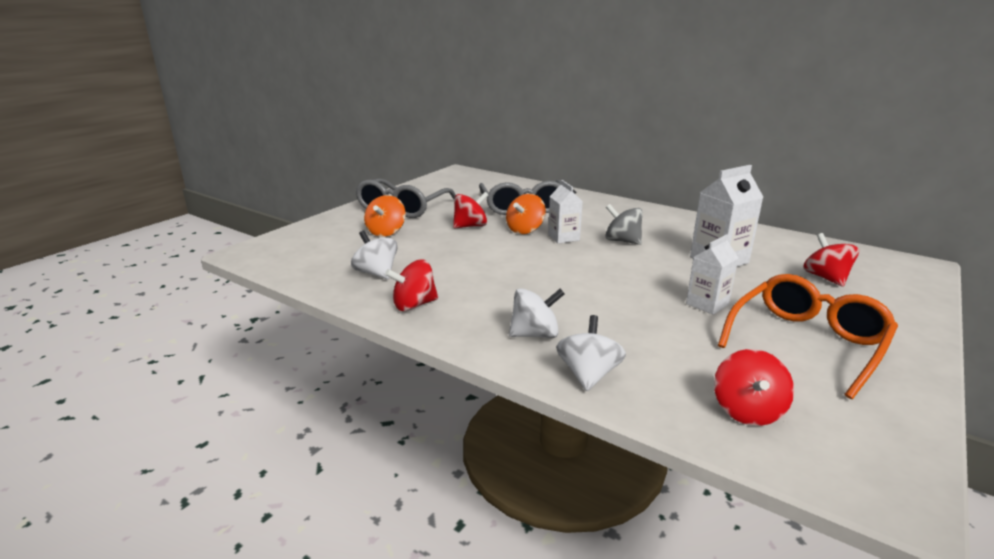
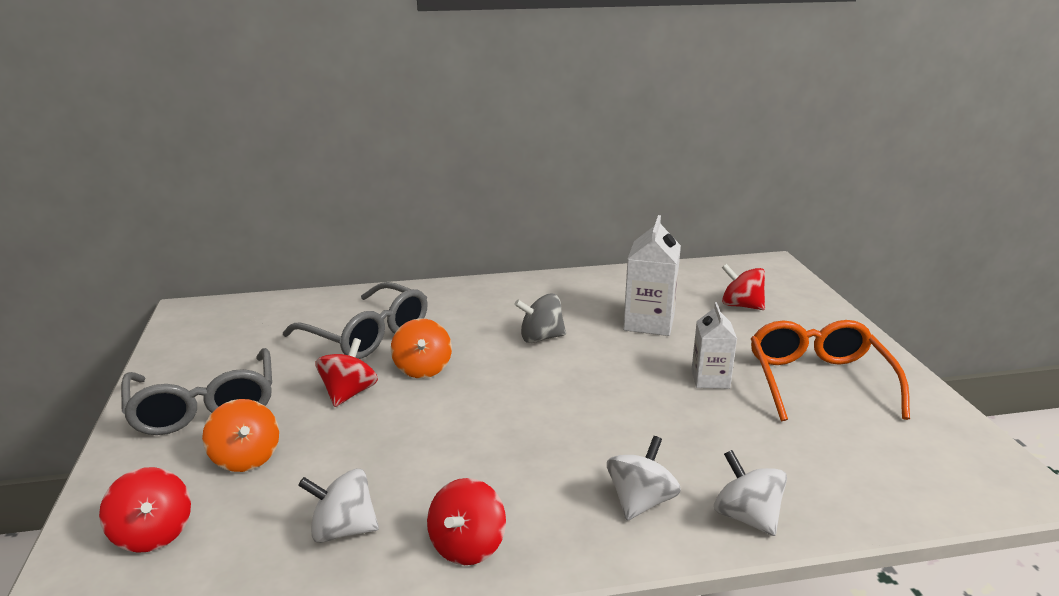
camera: 45 degrees left, 0 degrees up
white carton [548,180,583,244] -> none
red spinning top [714,349,794,426] -> red spinning top moved to [99,467,191,553]

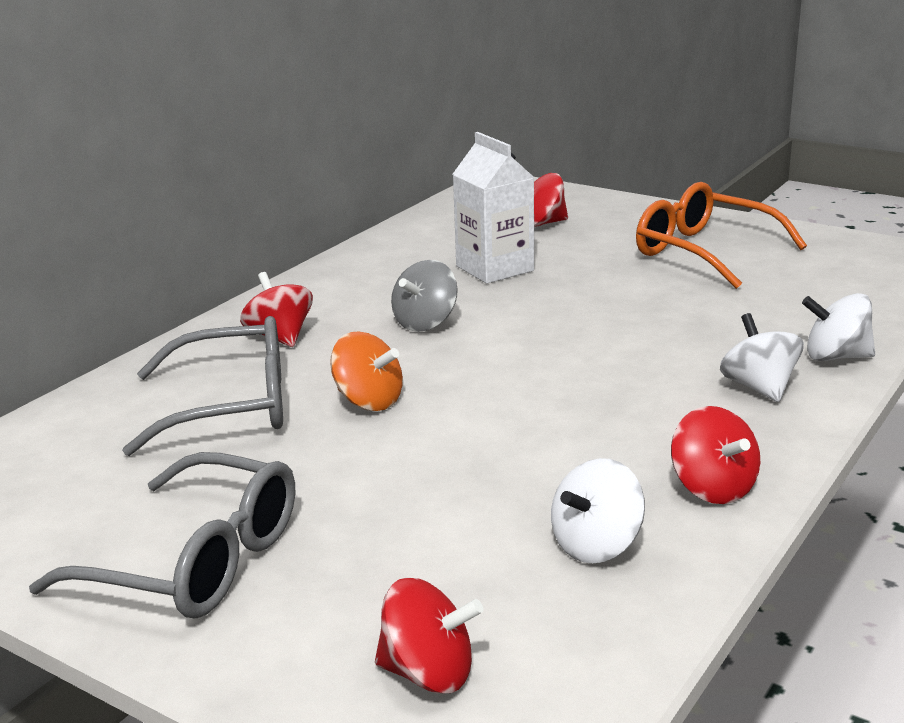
camera: 45 degrees left, 0 degrees up
orange spinning top [202,399,279,472] -> none
red spinning top [315,338,378,407] -> red spinning top moved to [240,272,313,347]
white carton [691,302,737,389] -> none

